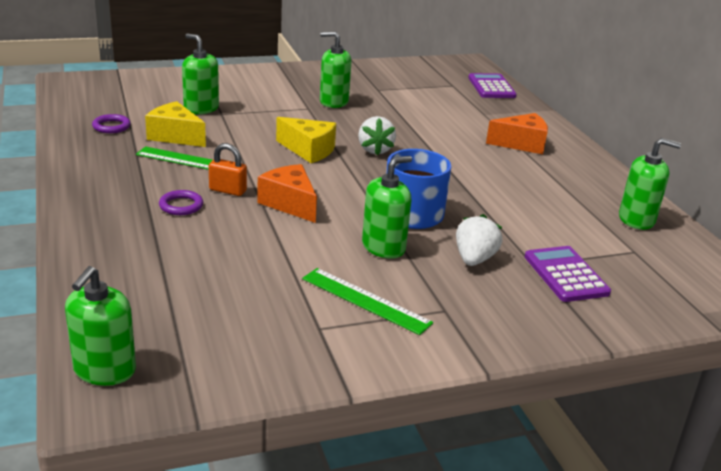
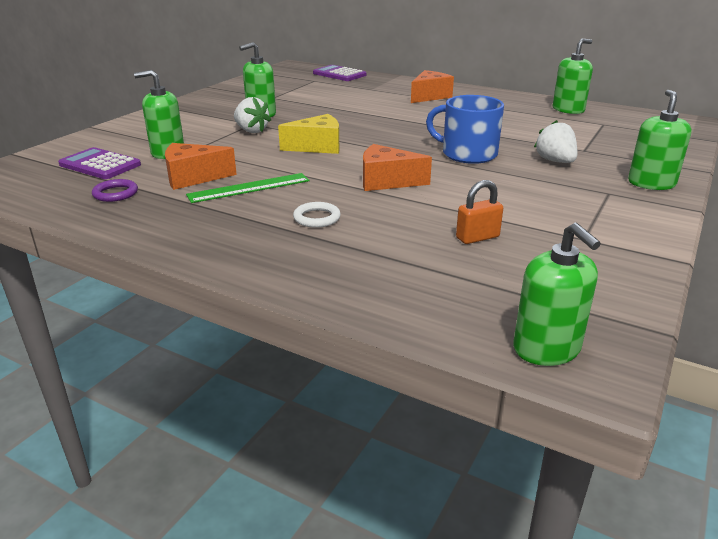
camera: 40 degrees left, 0 degrees up
yellow cheese [145,101,206,147] -> orange cheese [165,143,237,190]
purple ring [159,190,203,215] -> white ring [293,202,341,228]
orange padlock [209,143,247,196] -> orange padlock moved to [456,180,503,244]
green ruler [302,268,433,335] -> none
white strawberry [358,116,396,156] -> white strawberry moved to [234,97,271,133]
green soap dispenser [362,156,412,259] -> green soap dispenser moved to [628,90,692,190]
purple calculator [525,246,611,302] -> purple calculator moved to [58,147,141,179]

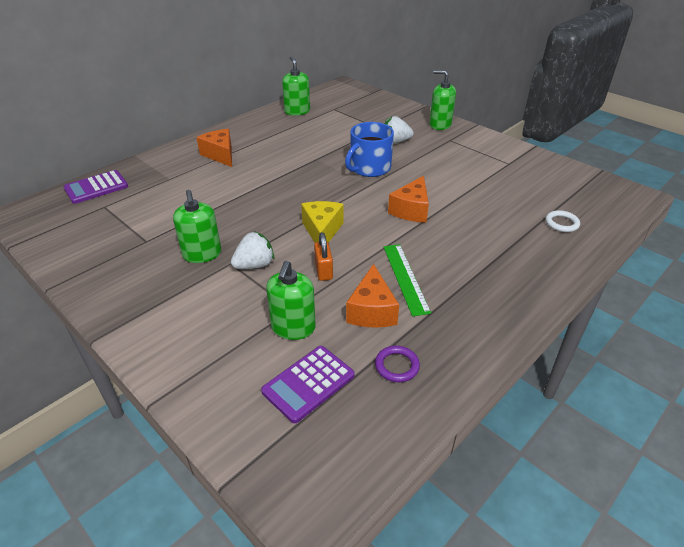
camera: 75 degrees left, 10 degrees up
white ring [293,202,341,228] -> white ring moved to [546,210,580,232]
orange padlock [456,180,503,244] -> orange padlock moved to [314,232,333,281]
green soap dispenser [513,223,601,366] -> none

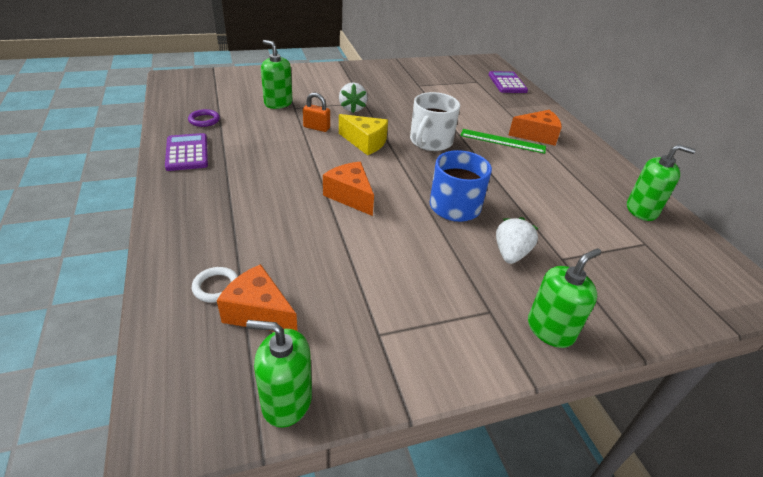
camera: 115 degrees right, 0 degrees up
green soap dispenser [173,190,221,263] -> green soap dispenser moved to [246,320,312,428]
purple calculator [261,346,355,423] -> purple calculator moved to [165,133,208,171]
orange cheese [346,264,399,328] -> orange cheese moved to [217,264,298,332]
green ruler [384,244,431,316] -> green ruler moved to [460,129,546,154]
none -> white mug [410,92,460,151]

